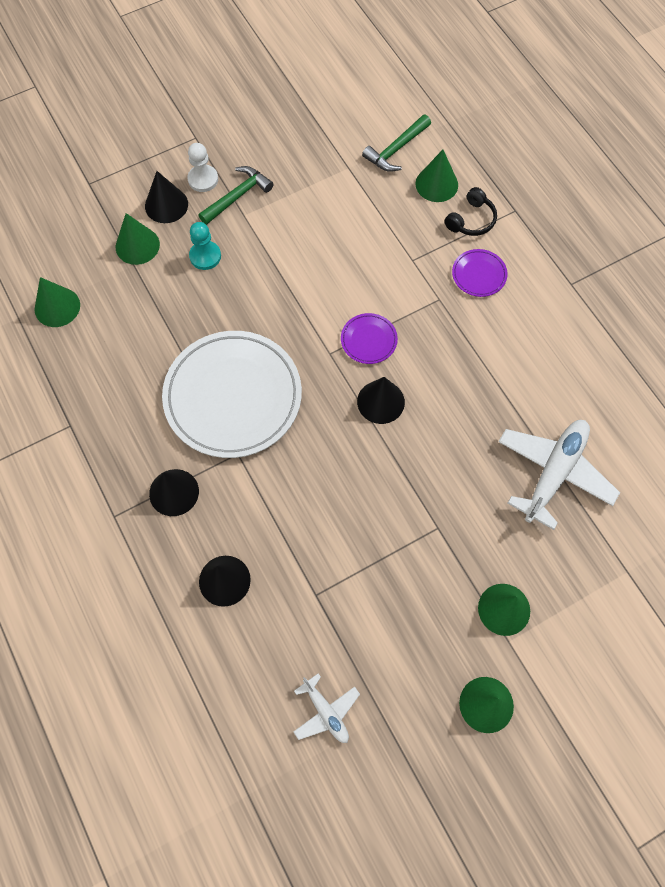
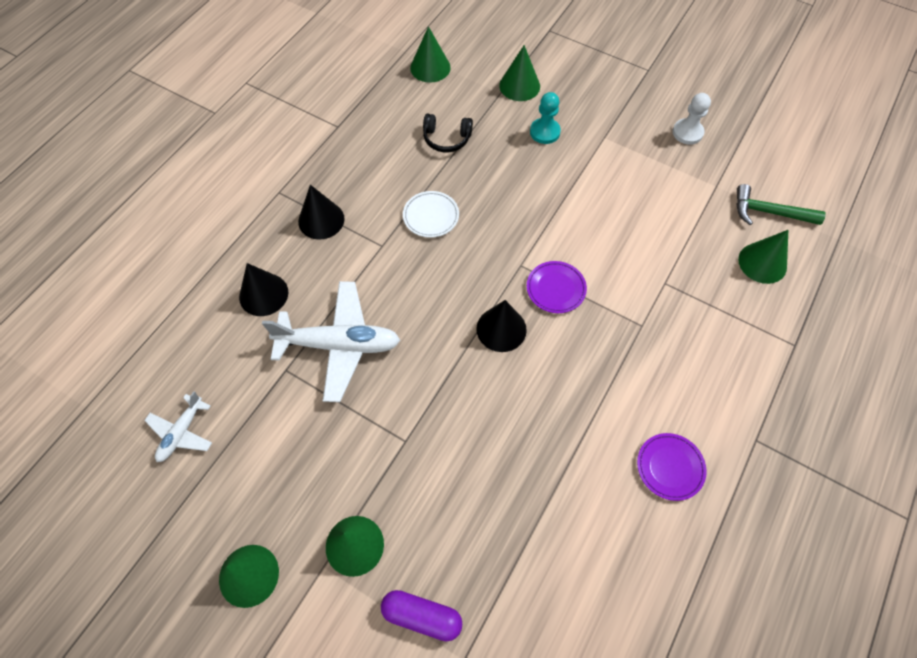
camera: 60 degrees right, 5 degrees down
black cone [145,171,188,223] -> none
white plate [162,331,302,458] -> white plate [403,191,459,238], size x0.42
white pawn [187,143,218,192] -> white pawn moved to [673,93,711,145]
green hammer [198,166,274,225] -> none
black headphones [444,187,497,236] -> black headphones moved to [423,114,473,152]
purple plate [452,249,508,297] -> purple plate moved to [637,433,707,501]
white plane [498,420,620,530] -> white plane moved to [262,281,400,402]
none -> purple capsule [381,590,462,642]

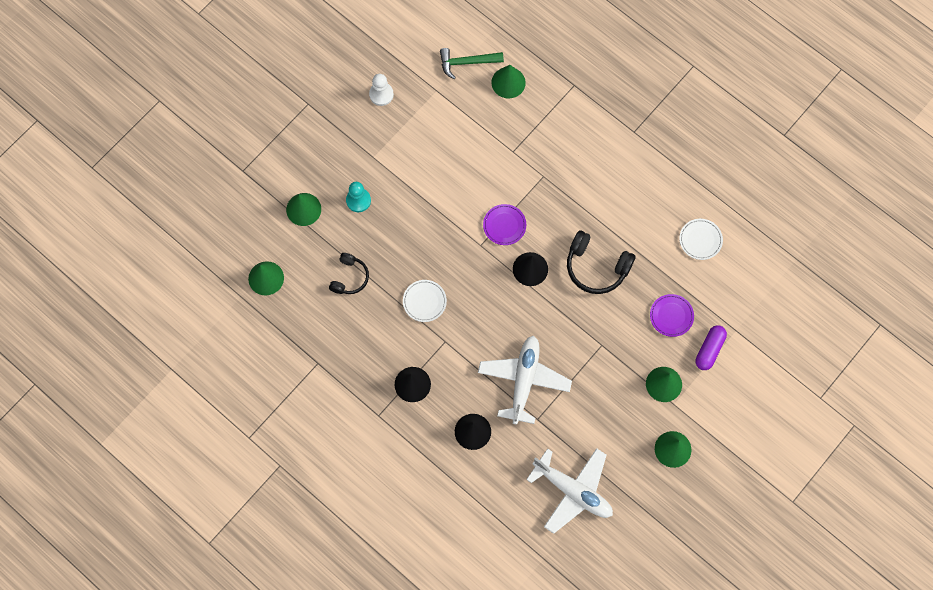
camera: 80 degrees left, 10 degrees up
white plane [144,391,212,462] -> white plane [526,448,613,534], size x1.87
purple plate [637,433,707,501] -> purple plate moved to [650,294,694,337]
green hammer [736,184,826,225] -> green hammer turned 60 degrees clockwise [440,48,504,79]
none -> black headphones [567,230,635,294]
none -> white plate [679,219,723,260]

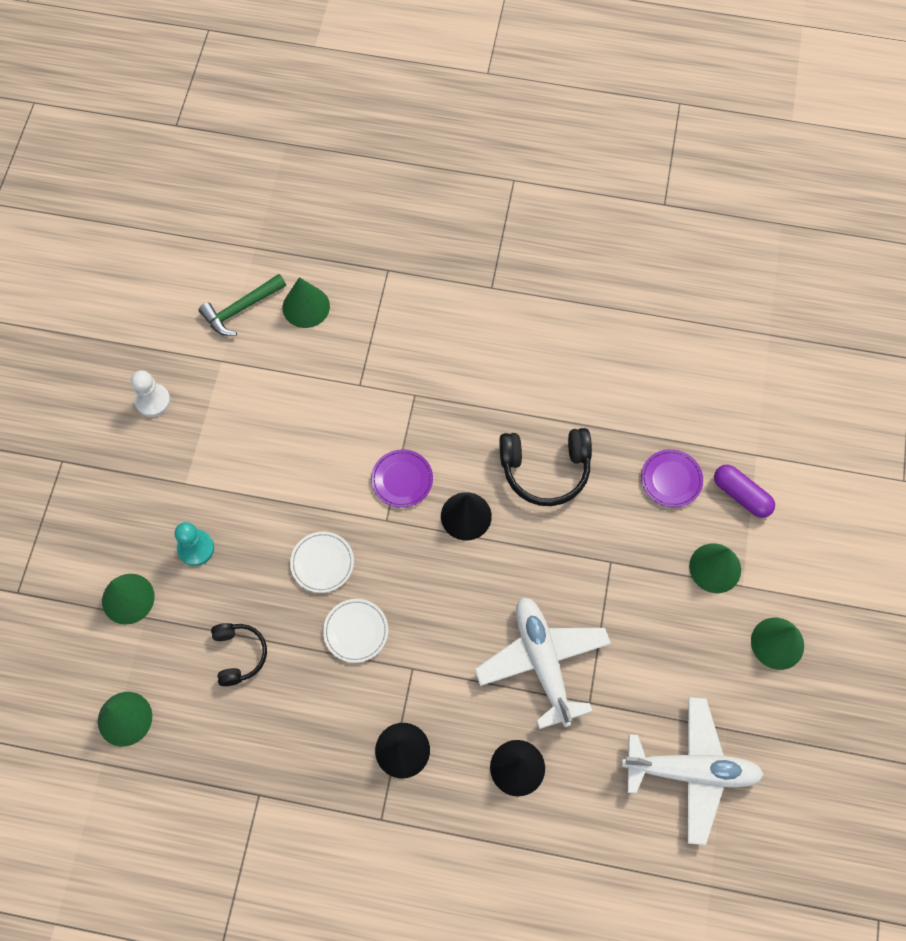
camera: 30 degrees left, 5 degrees down
white plate [679,219,723,260] -> white plate moved to [290,532,354,593]
purple capsule [695,325,727,370] -> purple capsule turned 45 degrees counterclockwise [714,465,775,518]

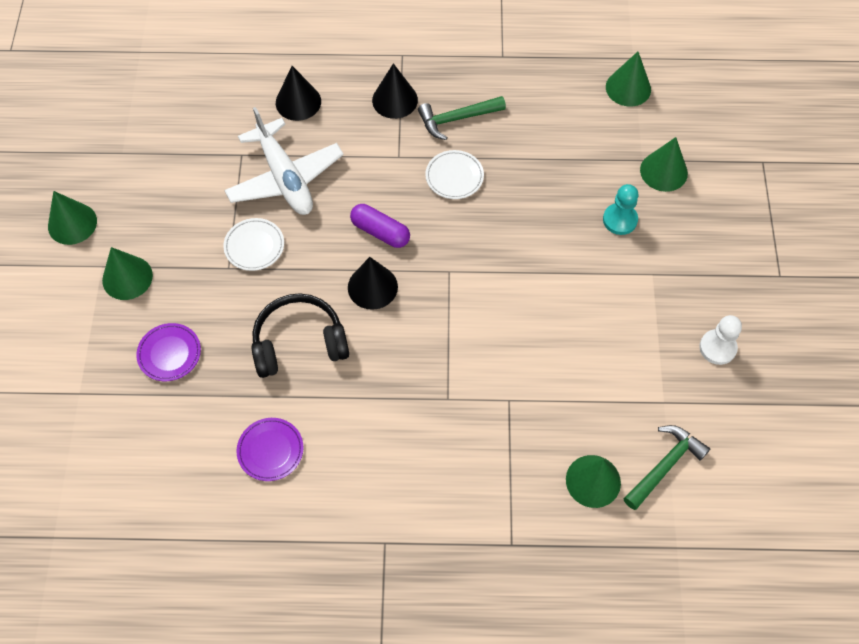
camera: 170 degrees right, 5 degrees down
black headphones [211,623,267,686] -> none
white plate [290,532,354,593] -> white plate moved to [223,218,284,271]
purple plate [371,449,433,508] -> purple plate moved to [237,418,304,481]
white plane [622,697,764,845] -> none
purple capsule [714,465,775,518] -> purple capsule moved to [350,204,410,248]
none -> green hammer [418,96,506,140]

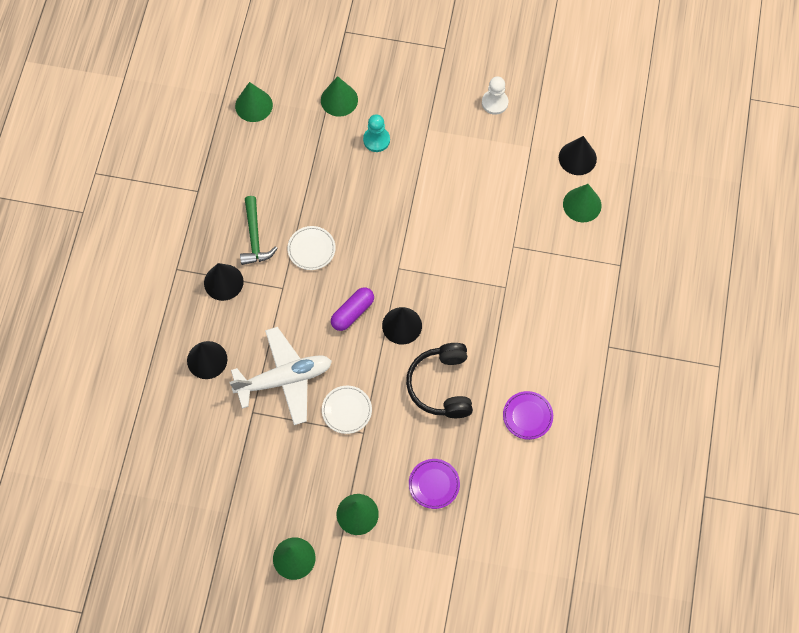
camera: 80 degrees left, 5 degrees up
green hammer [623,425,710,510] -> black cone [559,136,597,175]

